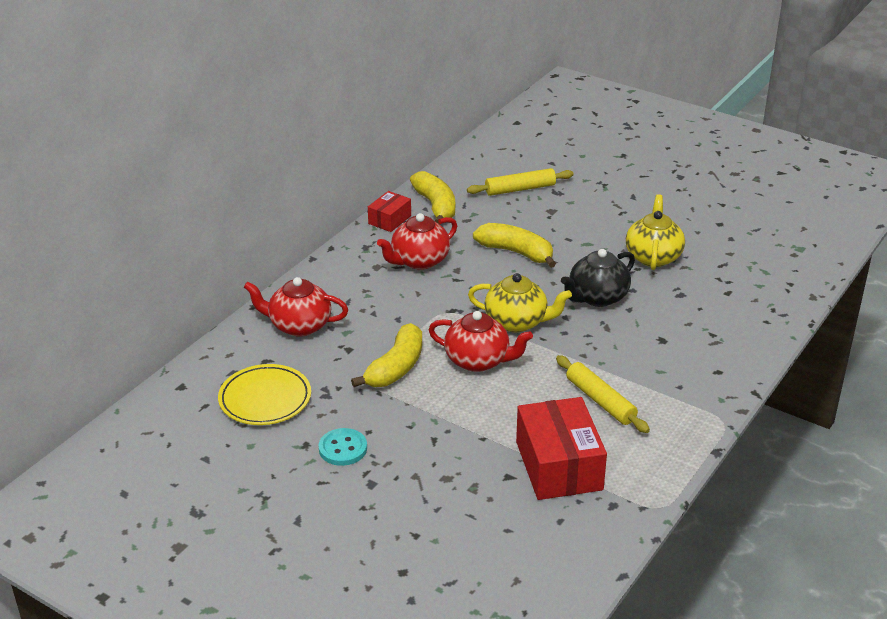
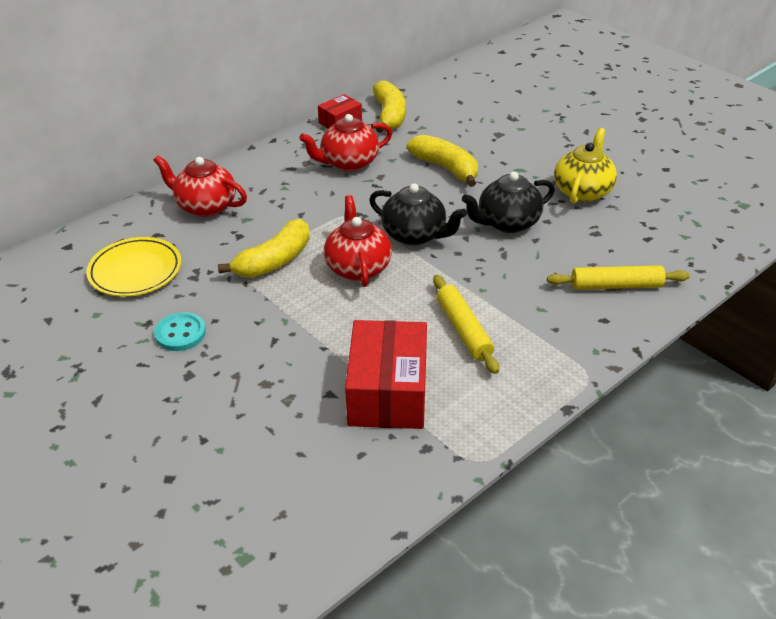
camera: 15 degrees right, 5 degrees up
red teapot [429,311,533,372] -> red teapot turned 135 degrees counterclockwise [324,195,392,287]
yellow rolling pin [467,168,574,196] -> yellow rolling pin moved to [547,265,690,290]
yellow teapot [468,273,572,332] -> black teapot [369,183,467,245]

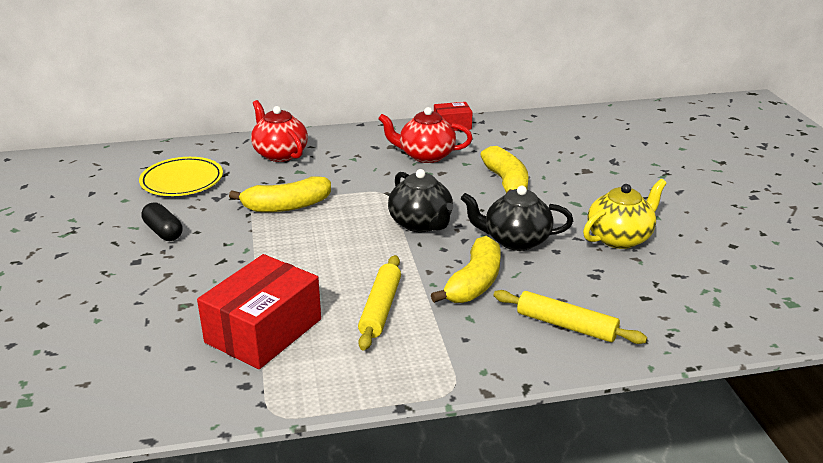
camera: 30 degrees right, 10 degrees down
turquoise button [154,312,206,351] -> black capsule [141,202,182,241]
red teapot [324,195,392,287] -> none
yellow banana [373,81,405,133] -> yellow banana moved to [431,236,501,303]

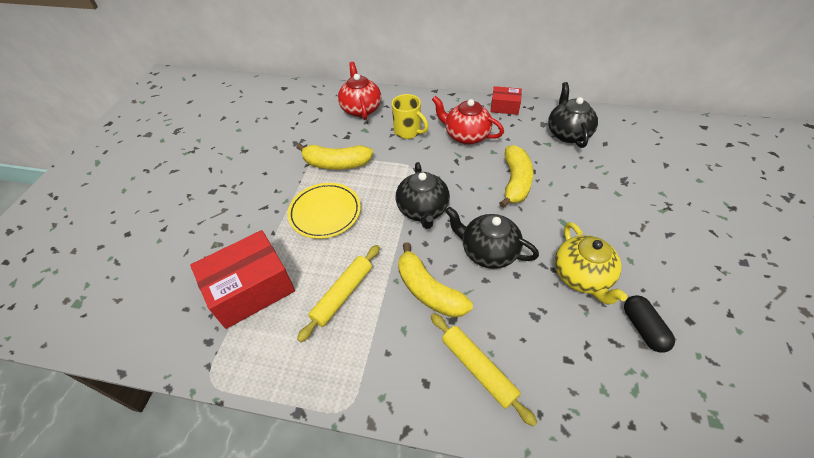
camera: 25 degrees right, 20 degrees up
yellow plate [139,157,223,196] -> yellow plate moved to [287,183,361,239]
black capsule [141,202,182,241] -> black capsule moved to [624,295,675,353]
yellow banana [431,236,501,303] -> yellow banana turned 90 degrees clockwise [398,242,473,318]
yellow teapot [583,179,667,249] -> yellow teapot turned 90 degrees clockwise [555,222,628,305]
none -> yellow mug [392,94,428,139]
none -> black teapot [548,82,598,148]

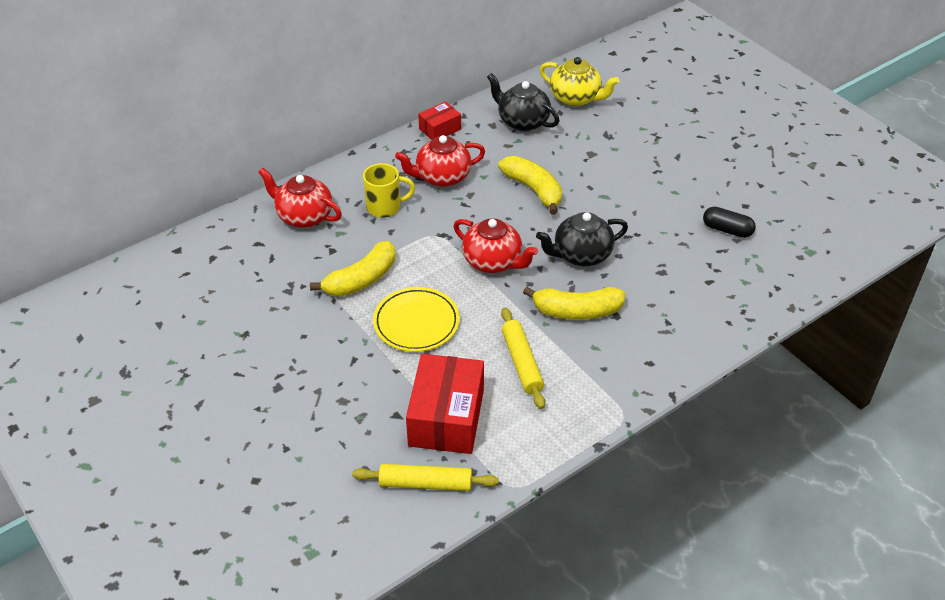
camera: 50 degrees left, 5 degrees down
black teapot [396,162,450,229] -> red teapot [454,218,538,273]
yellow rolling pin [431,313,537,426] -> yellow rolling pin moved to [353,464,499,491]
yellow teapot [555,222,628,305] -> yellow teapot moved to [540,57,620,106]

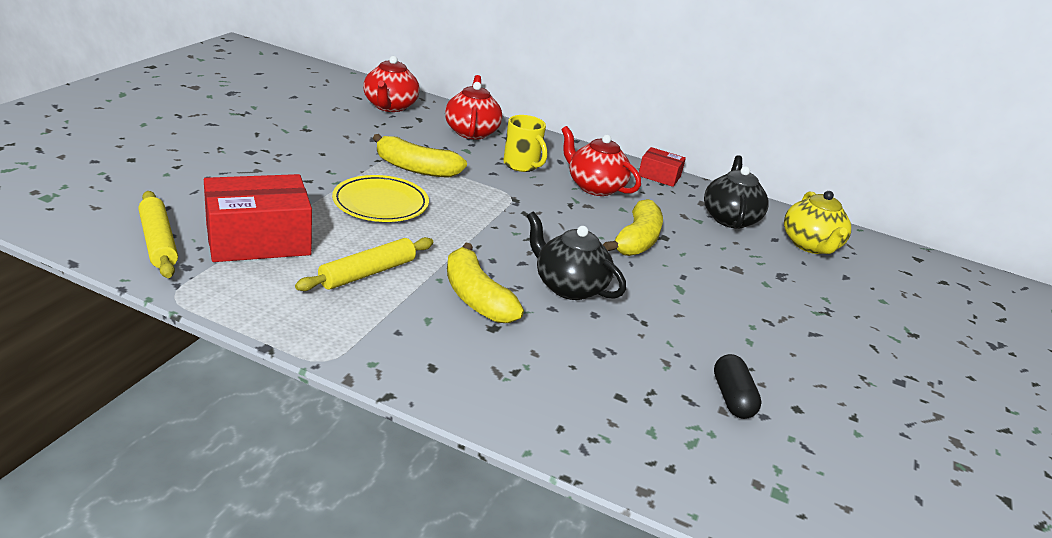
camera: 55 degrees right, 15 degrees down
red teapot [454,218,538,273] -> red teapot moved to [363,56,420,112]

